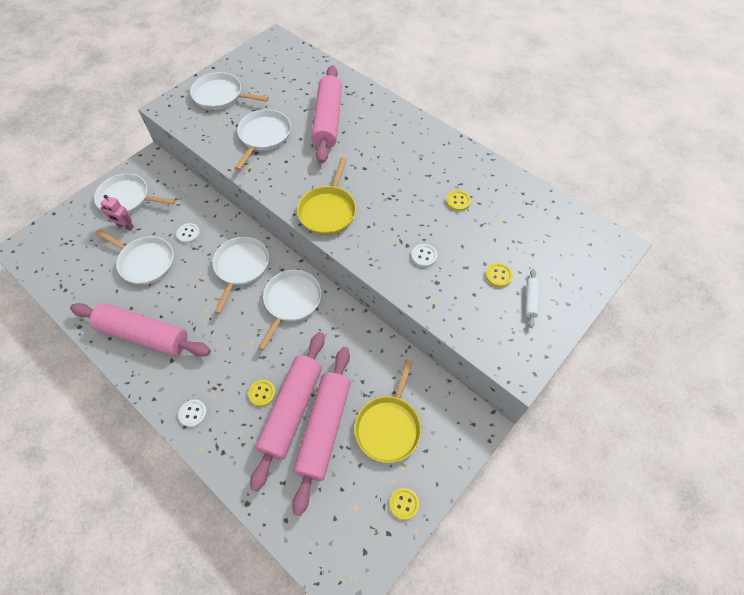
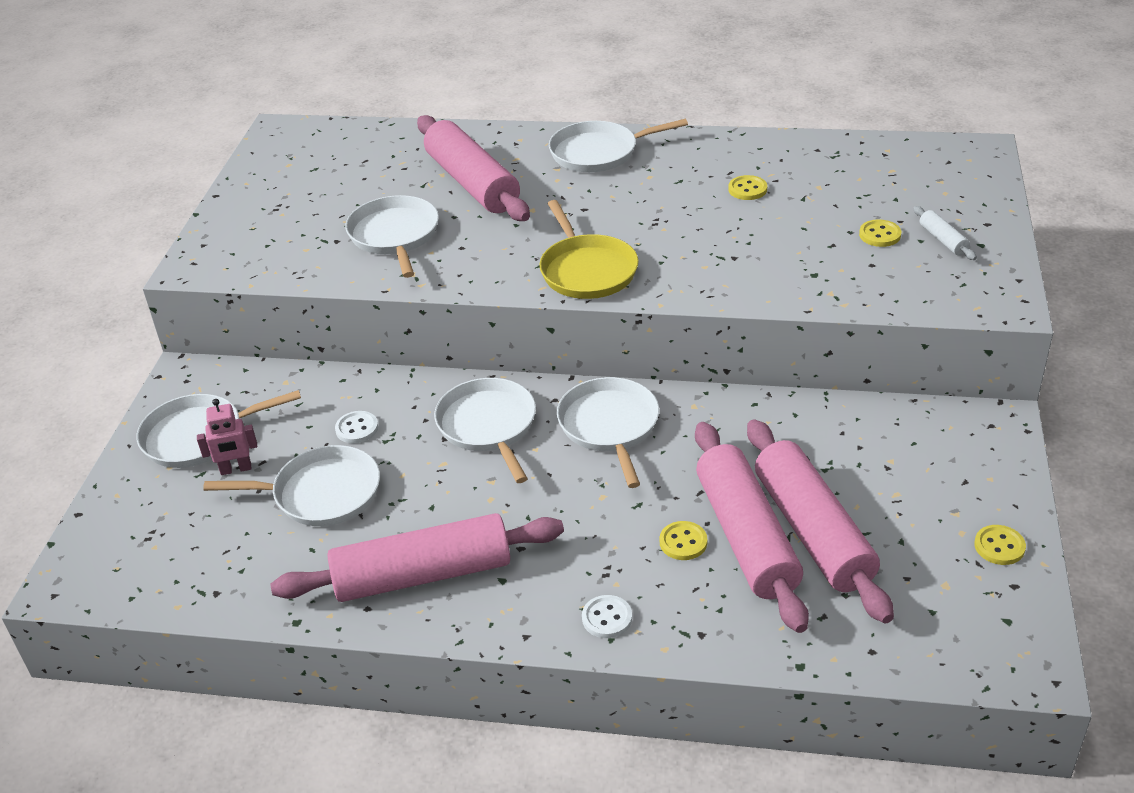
camera: 30 degrees left, 20 degrees down
white pan [190,72,269,110] -> white pan moved to [549,119,688,172]
yellow pan [354,359,421,463] -> none
white button [411,244,437,267] -> none

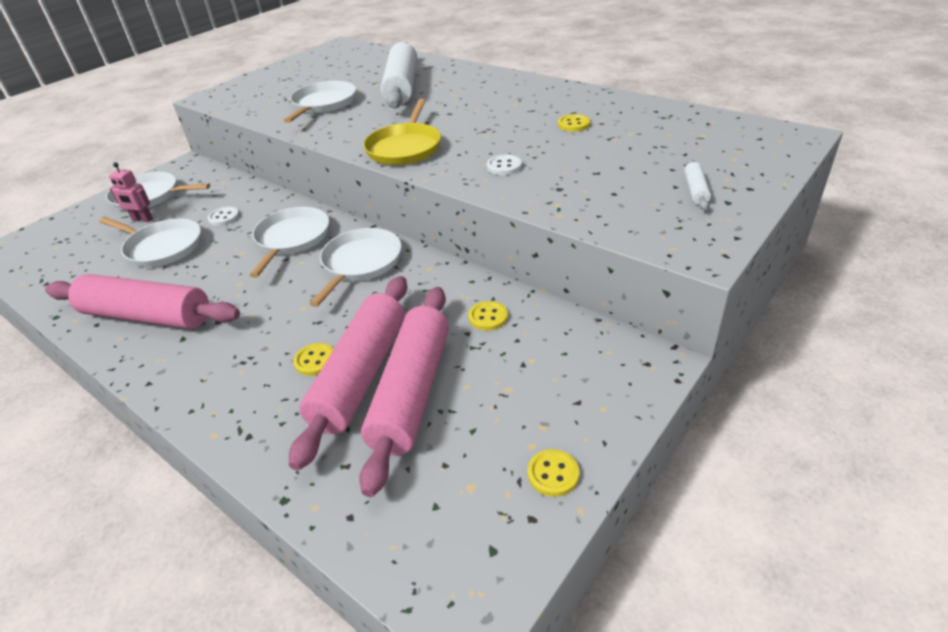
camera: 30 degrees right, 0 degrees up
pink rolling pin [417,115,530,221] -> white rolling pin [381,42,417,108]
white pan [549,119,688,172] -> none
white button [582,595,632,638] -> white button moved to [487,155,522,175]
yellow button [859,219,901,247] -> yellow button moved to [468,301,508,331]

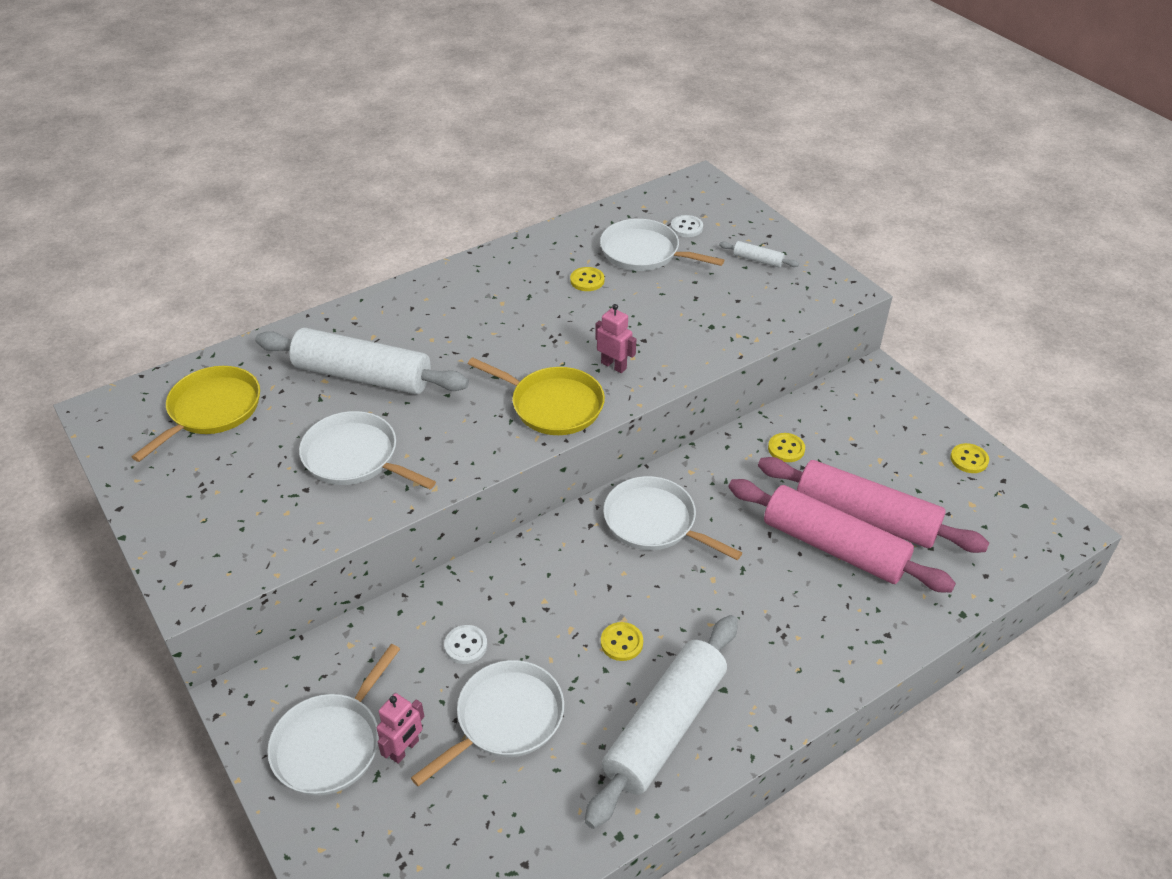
camera: 75 degrees left, 5 degrees up
pink rolling pin [45,274,240,329] -> white rolling pin [585,615,738,829]
white pan [250,207,329,278] -> white pan moved to [600,219,724,271]
yellow button [293,343,334,376] -> yellow button moved to [601,622,643,661]
white button [487,155,522,175] -> white button moved to [671,215,703,237]
none -> yellow pan [132,366,260,462]
none -> pink robot [595,304,636,373]

